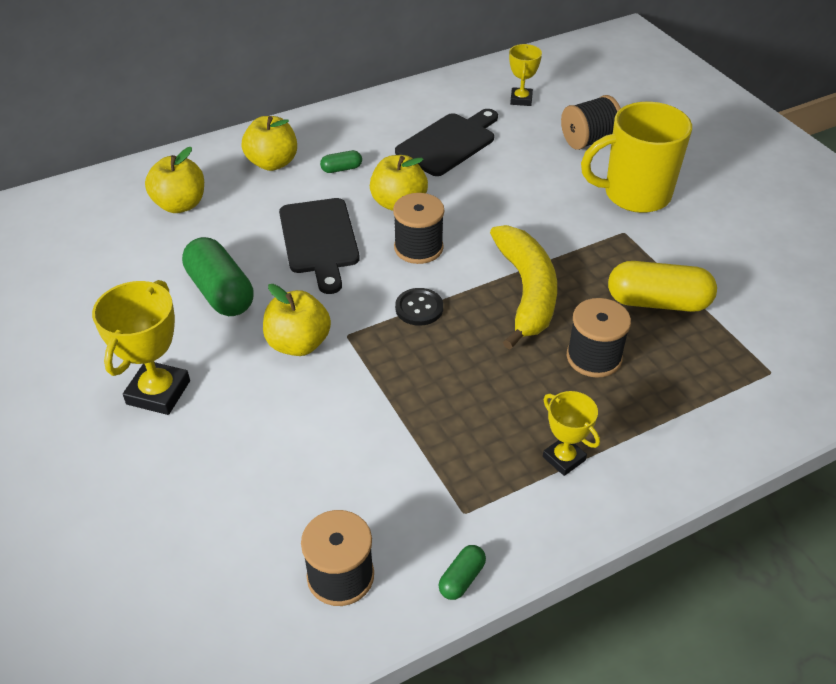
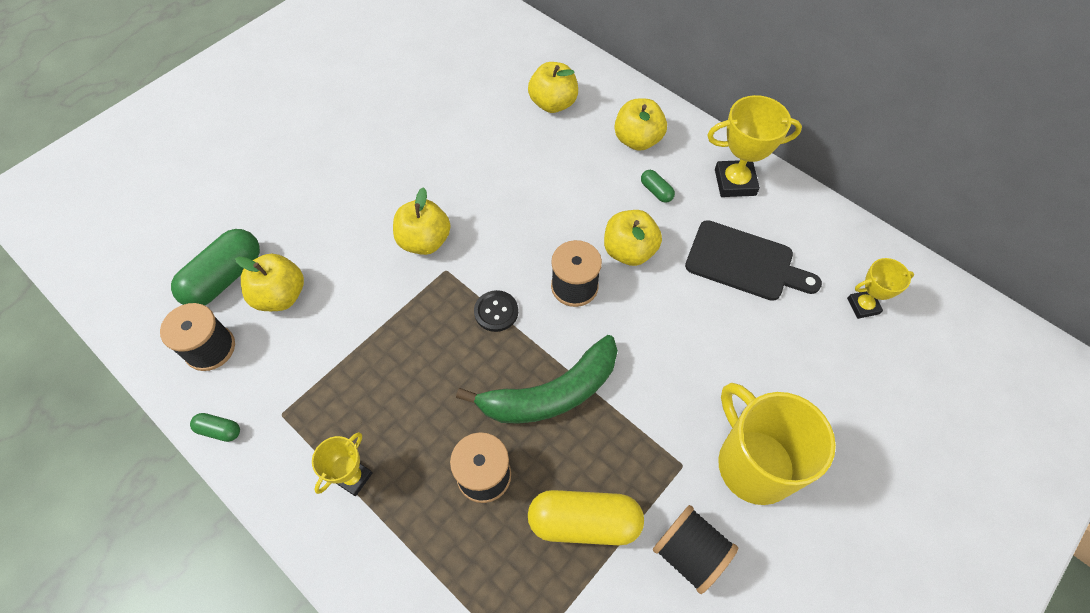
camera: 70 degrees right, 15 degrees up
yellow trophy [92,280,190,415] -> yellow trophy moved to [707,95,802,197]
green capsule [182,237,253,316] -> green capsule moved to [171,229,260,306]
black cutting board [279,198,360,294] -> none
yellow banana [490,225,557,350] -> green banana [456,335,618,424]
black spool [561,95,621,150] -> black spool moved to [653,505,738,594]
yellow capsule [608,261,717,312] -> yellow capsule turned 75 degrees counterclockwise [528,490,644,545]
none -> yellow apple [235,254,304,311]

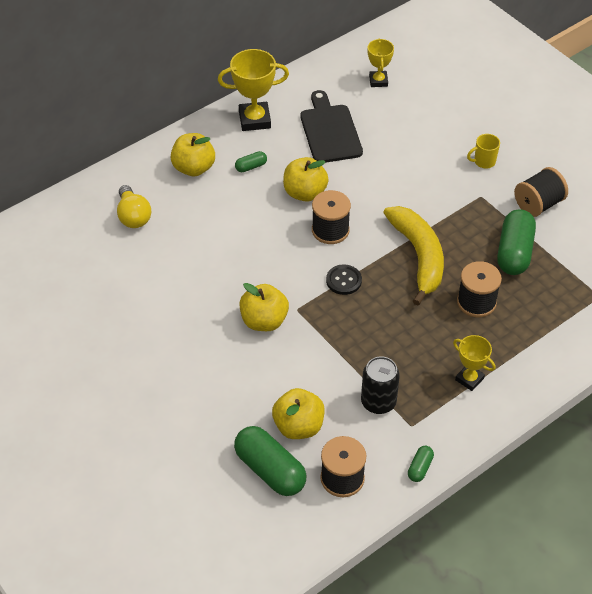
camera: 80 degrees left, 10 degrees down
green banana [456,335,618,424] -> yellow banana [383,206,444,306]
yellow apple [528,62,578,113] -> yellow light bulb [117,185,151,228]
yellow capsule [528,490,644,545] -> green capsule [497,209,536,275]
black cutting board [685,220,822,301] -> black cutting board turned 45 degrees counterclockwise [300,90,363,163]
yellow trophy [707,95,802,197] -> yellow trophy turned 75 degrees clockwise [218,49,289,131]
yellow mug [718,383,836,505] -> yellow mug [467,134,500,168], size x0.42
none -> black can [361,357,400,414]

